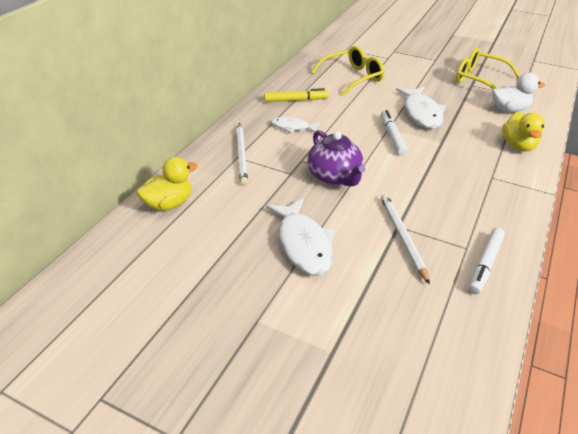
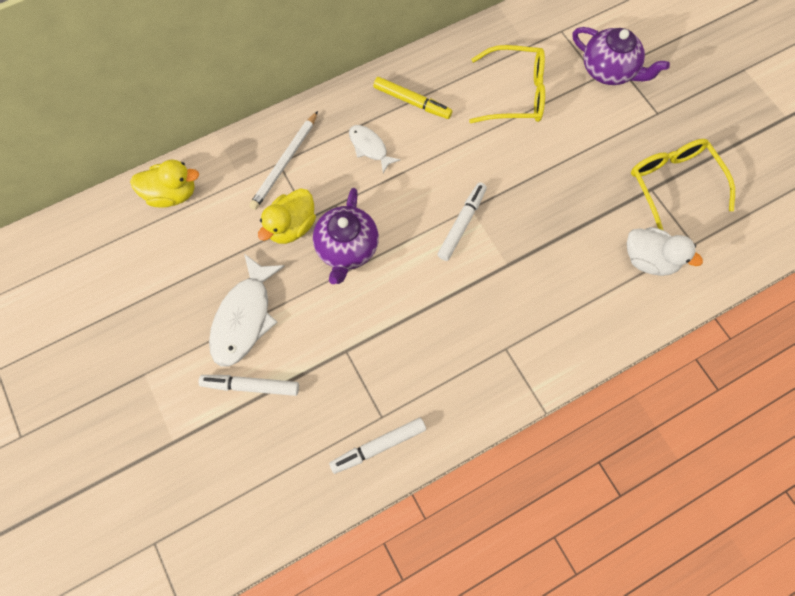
camera: 35 degrees right, 30 degrees up
white pencil [381,194,430,285] -> none
white fish [396,87,446,129] -> none
yellow duck [502,112,545,152] -> yellow duck moved to [258,188,316,244]
none -> white marker [199,375,299,396]
none -> purple teapot [573,27,670,85]

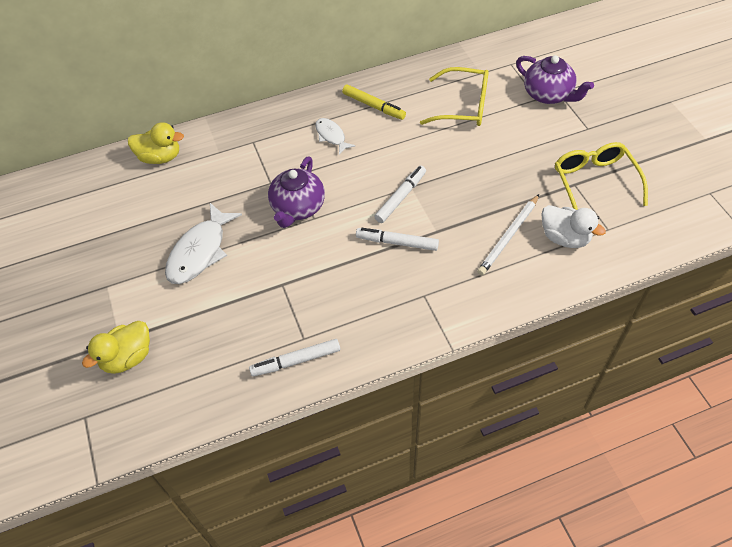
camera: 10 degrees right, 15 degrees down
white marker [199,375,299,396] -> white marker moved to [356,228,439,251]
white pencil [249,111,318,210] -> white pencil moved to [477,194,539,275]
yellow duck [258,188,316,244] -> yellow duck moved to [82,321,150,374]

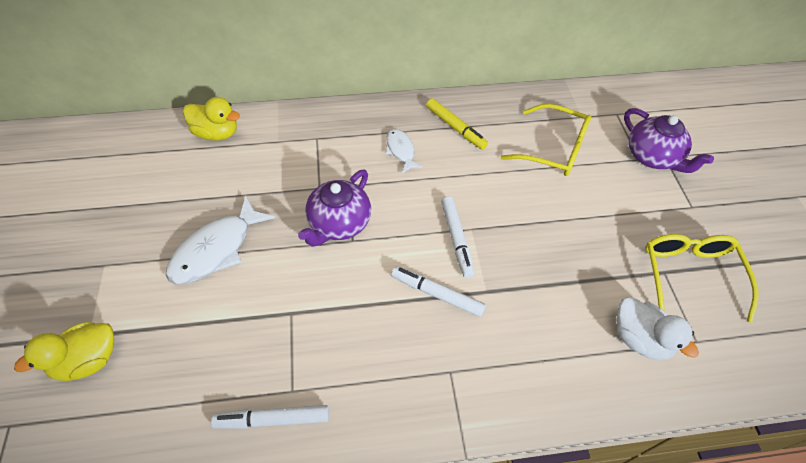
camera: 10 degrees right, 0 degrees up
white marker [374,166,426,223] -> white marker turned 120 degrees clockwise [441,196,475,278]
white pencil [477,194,539,275] -> none

